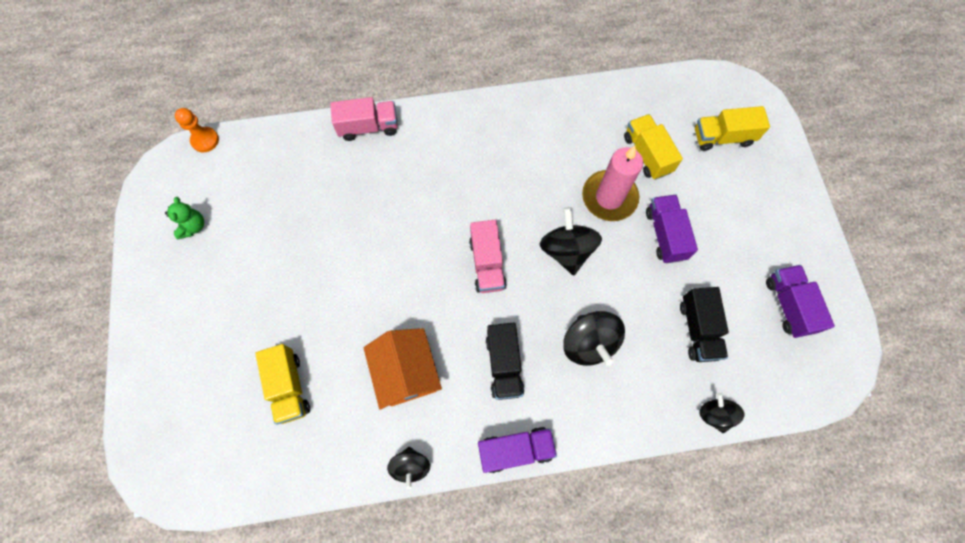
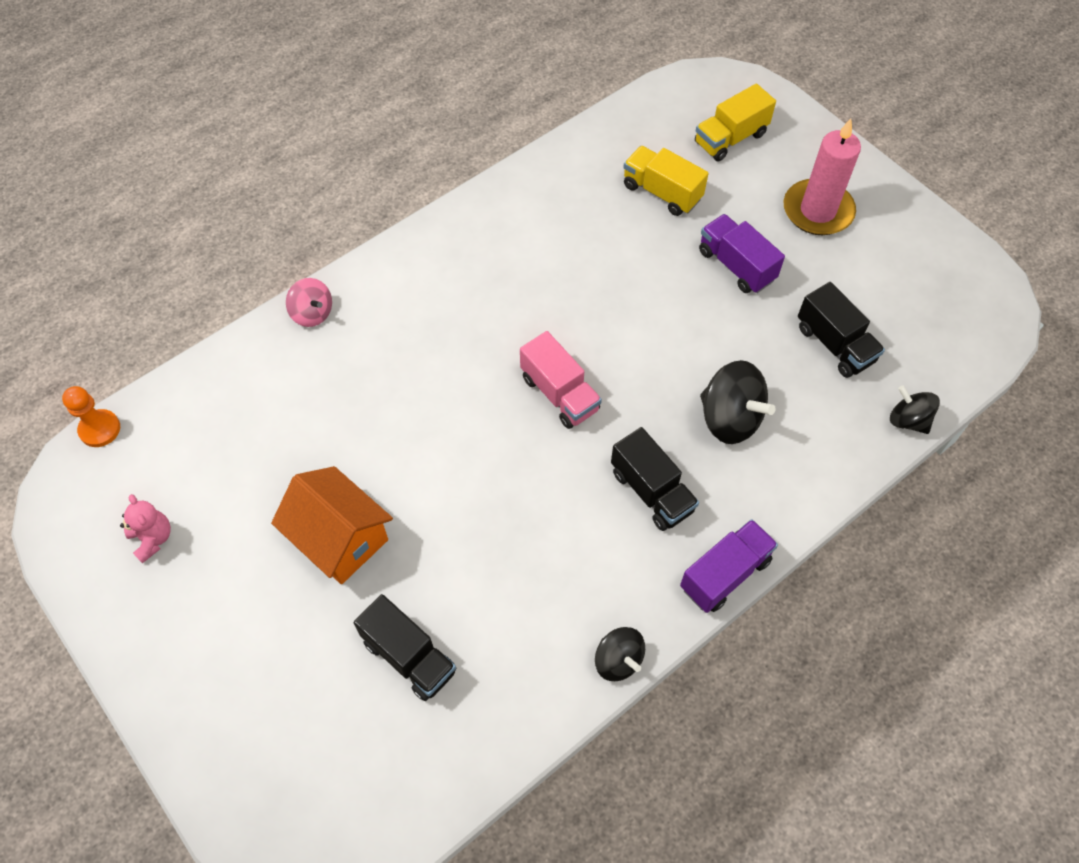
camera: 30 degrees left, 10 degrees down
green teddy bear [165,197,204,239] -> pink teddy bear [120,494,171,563]
yellow truck [255,344,310,424] -> black truck [353,594,456,701]
pink truck [330,97,398,141] -> pink spinning top [286,278,332,327]
orange house [363,328,442,409] -> orange house moved to [271,466,393,584]
black spinning top [540,207,602,275] -> none
pink candle [582,146,643,221] -> pink candle moved to [784,119,861,235]
purple truck [766,265,835,338] -> none

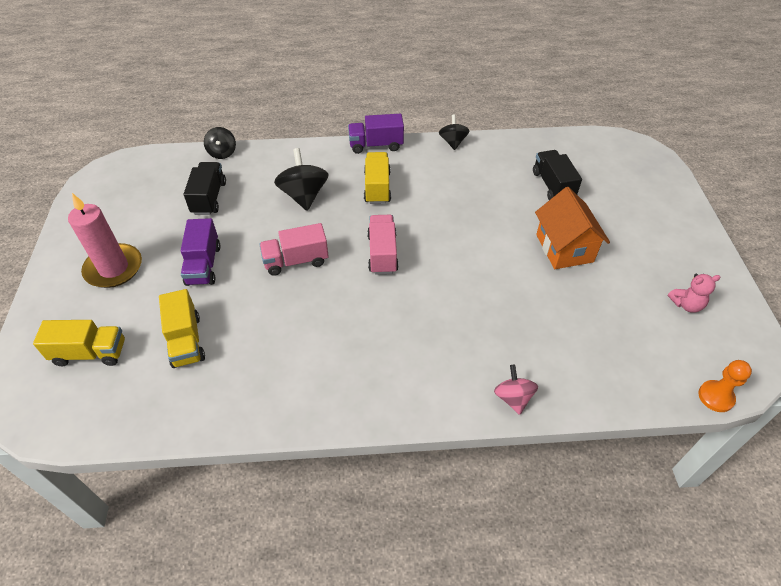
camera: 145 degrees left, 10 degrees down
pink teddy bear [120,494,171,563] -> pink teddy bear turned 105 degrees counterclockwise [668,274,721,313]
black truck [611,427,699,531] -> yellow truck [364,152,391,204]
none -> pink truck [259,223,329,276]

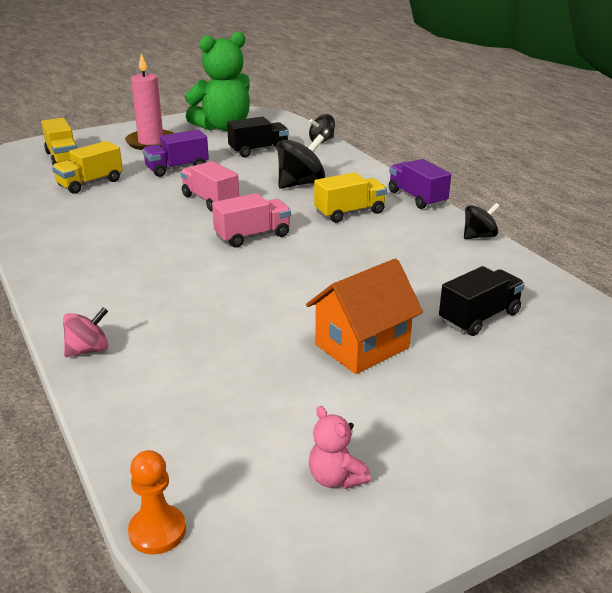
camera: 65 degrees right, 20 degrees down
none -> green teddy bear [185,31,250,131]

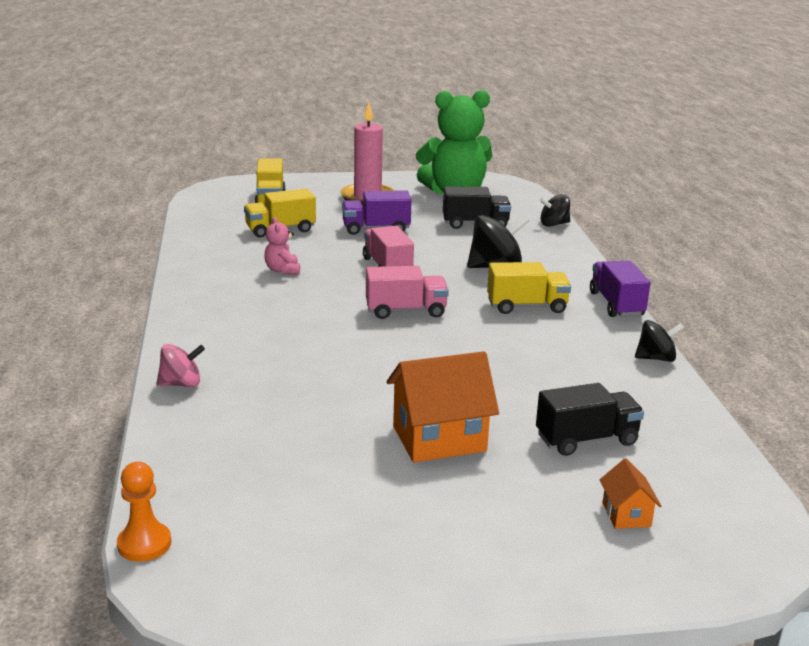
camera: 20 degrees right, 5 degrees down
pink teddy bear [309,406,371,489] -> pink teddy bear moved to [264,217,300,274]
none -> orange house [600,458,661,529]

